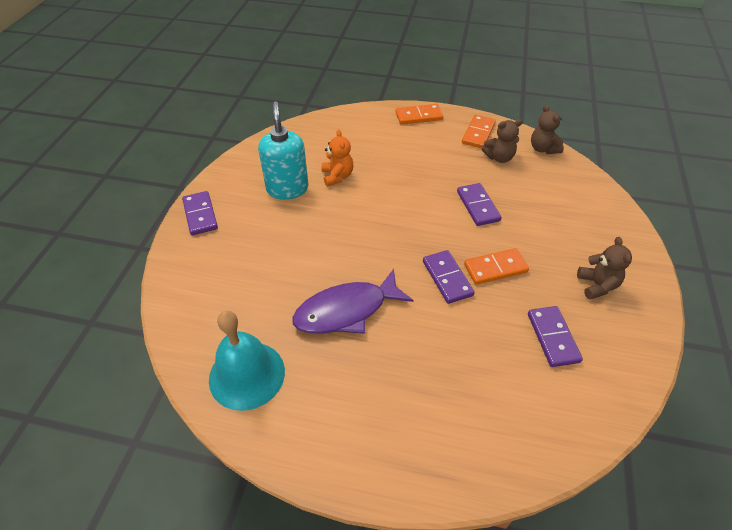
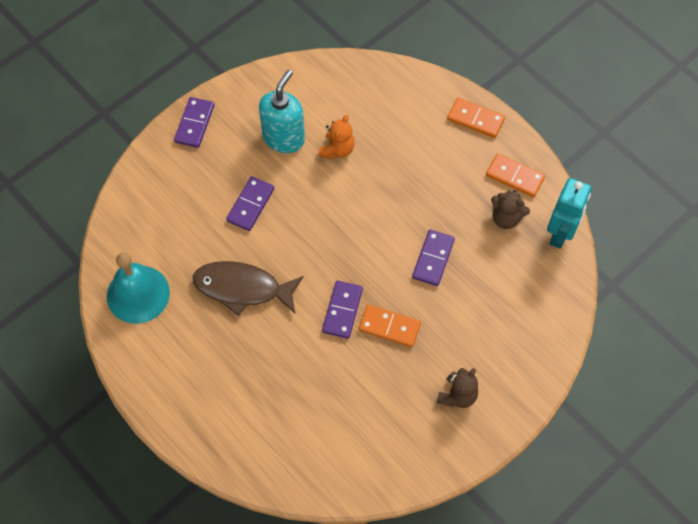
camera: 35 degrees right, 15 degrees up
purple fish [292,269,414,334] -> brown fish [193,261,304,316]
orange domino [462,115,496,148] -> orange domino turned 60 degrees clockwise [486,153,545,197]
purple domino [528,306,583,367] -> purple domino moved to [226,176,274,231]
brown teddy bear [531,105,564,154] -> turquoise robot [547,178,591,249]

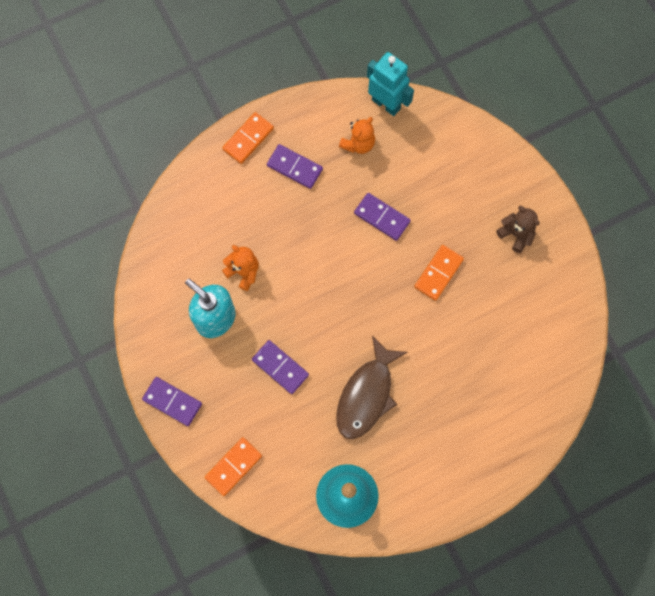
camera: 75 degrees left, 10 degrees up
purple domino [322,281,363,339] -> purple domino moved to [267,144,323,189]
orange domino [486,153,545,197] -> orange domino moved to [205,437,262,496]
brown teddy bear [491,190,530,229] -> orange teddy bear [339,117,375,154]

